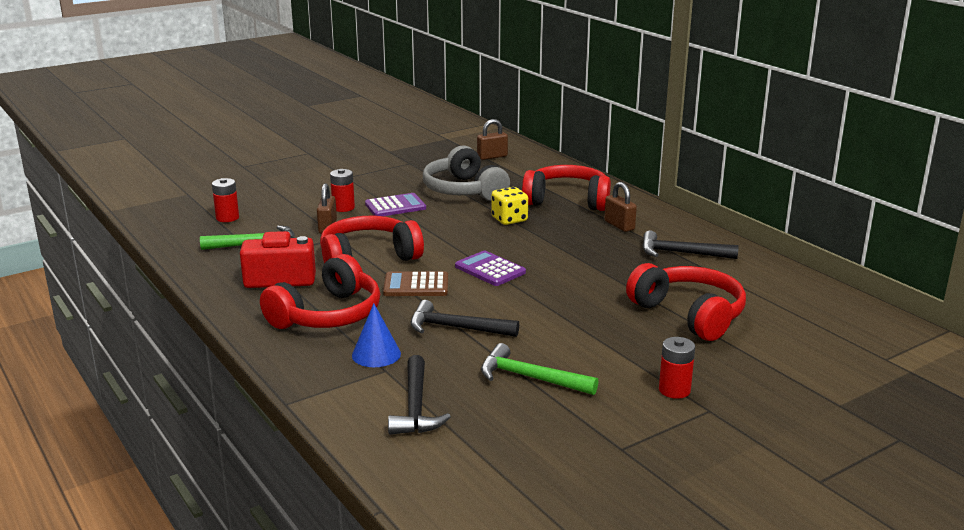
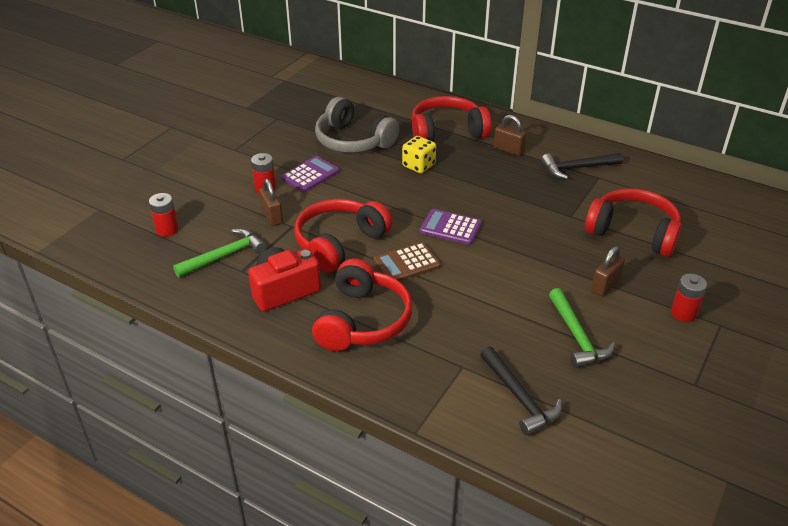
camera: 25 degrees left, 15 degrees up
blue cone [352,303,401,367] -> none
black hammer [410,300,519,337] -> none
brown padlock [477,119,508,160] -> brown padlock moved to [591,246,625,296]
green hammer [481,343,598,395] -> green hammer turned 105 degrees counterclockwise [549,288,615,368]

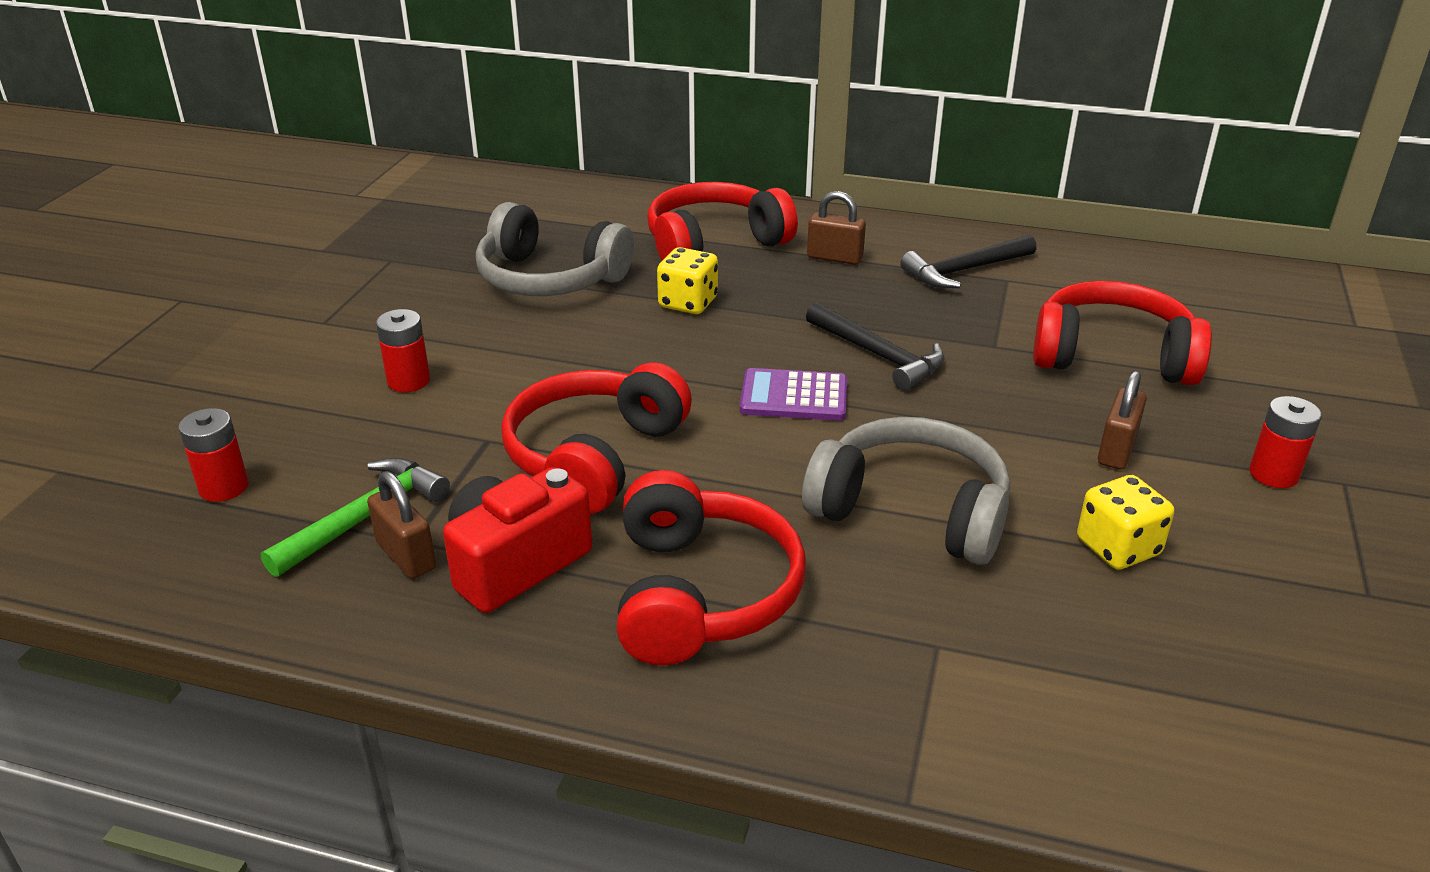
camera: 15 degrees left, 5 degrees down
brown padlock [259,179,283,226] -> brown padlock moved to [367,471,436,579]
purple calculator [281,156,339,192] -> none
brown calculator [374,242,441,281] -> none
black hammer [480,347,562,435] -> black hammer moved to [806,302,944,391]
green hammer [549,288,615,368] -> yellow dice [1077,475,1174,570]
none -> grey headphones [802,417,1010,565]

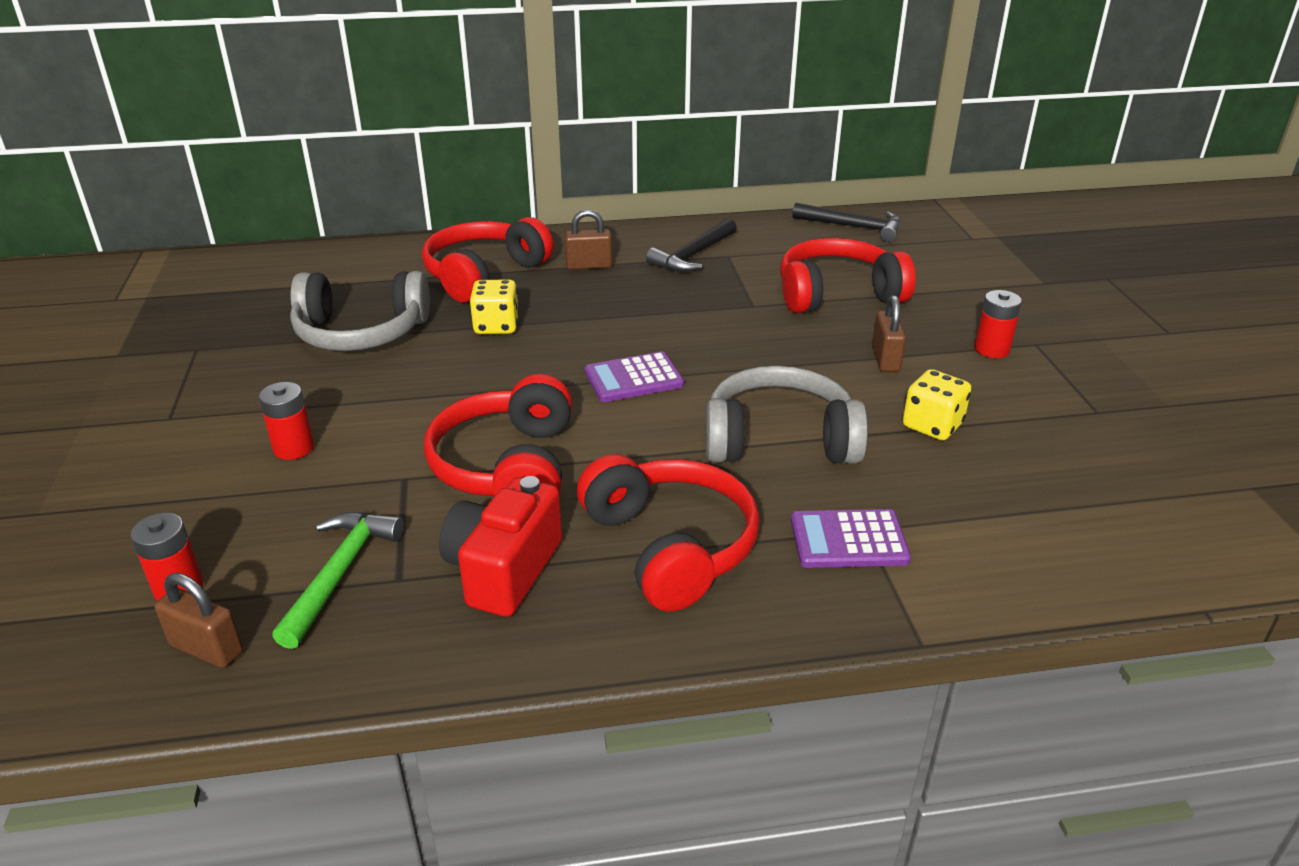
camera: 25 degrees left, 0 degrees up
brown padlock [367,471,436,579] -> brown padlock moved to [155,573,243,668]
black hammer [806,302,944,391] -> black hammer moved to [793,203,901,242]
none -> purple calculator [791,509,911,568]

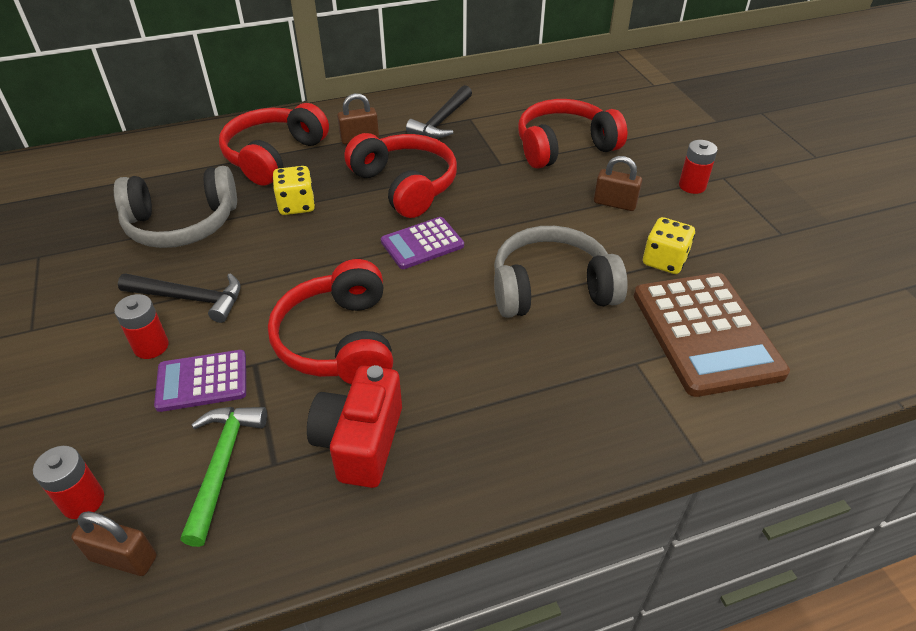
camera: 10 degrees left, 10 degrees up
red headphones [577,454,760,611] -> red headphones moved to [344,133,457,218]
purple calculator [791,509,911,568] -> purple calculator moved to [154,350,246,412]
black hammer [793,203,901,242] -> black hammer moved to [118,273,241,323]
brown padlock [872,295,906,372] -> brown padlock turned 60 degrees counterclockwise [594,156,642,211]
none -> brown calculator [634,273,790,397]

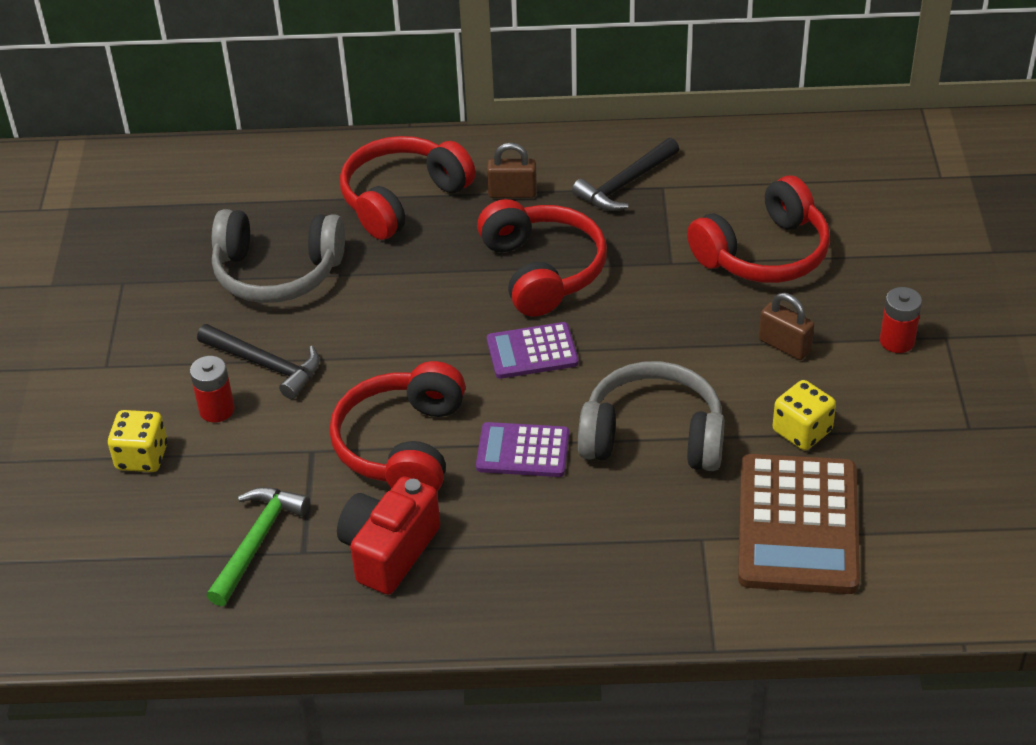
camera: 20 degrees right, 0 degrees up
red battery [33,446,104,519] -> none
brown padlock [71,511,157,576] -> none
purple calculator [154,350,246,412] -> purple calculator moved to [476,422,569,477]
yellow dice [273,166,315,215] -> yellow dice moved to [108,410,168,472]
red headphones [518,99,628,169] -> red headphones turned 150 degrees clockwise [687,176,830,283]

